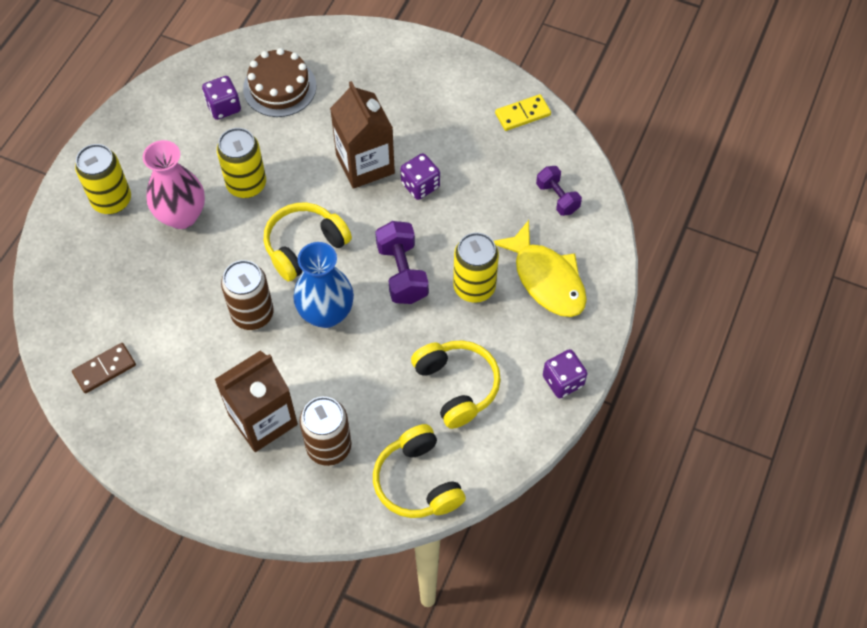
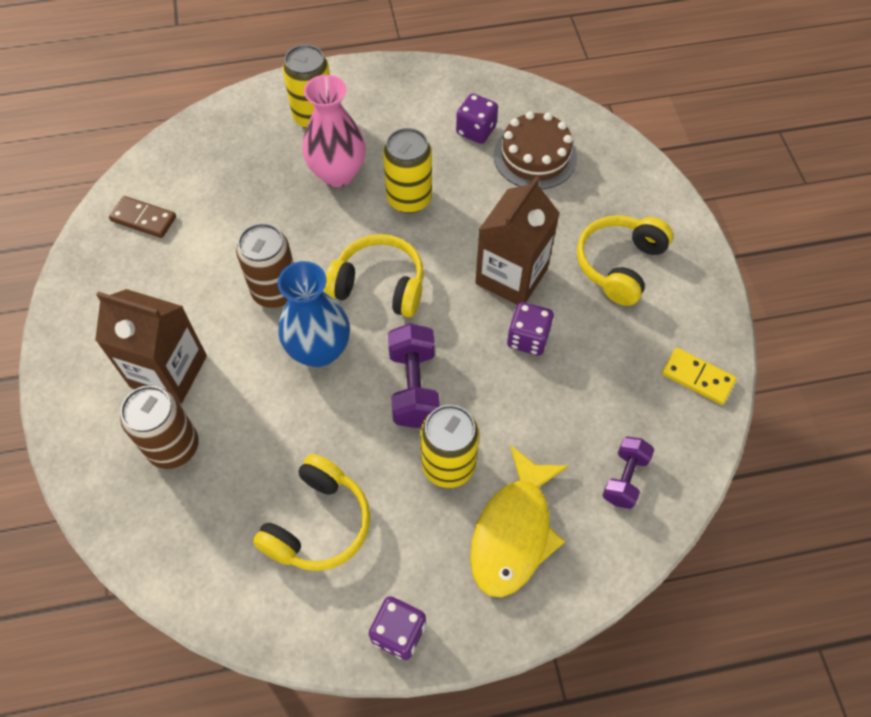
camera: 55 degrees right, 0 degrees up
yellow headphones [373,424,466,518] -> yellow headphones moved to [577,215,673,306]
purple dumbbell [375,221,429,304] -> purple dumbbell turned 45 degrees counterclockwise [388,323,440,428]

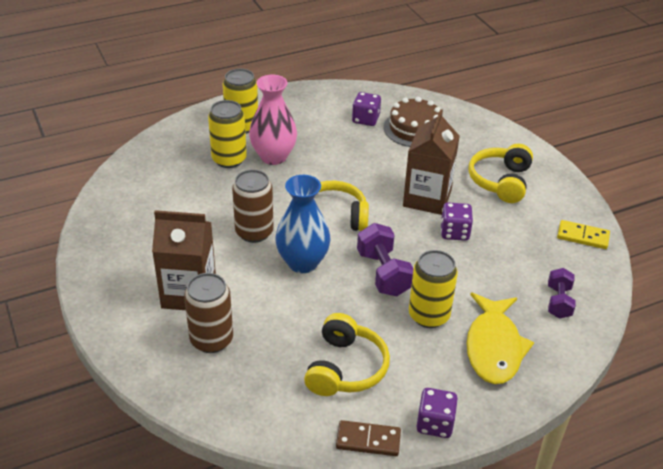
camera: 15 degrees left, 20 degrees down
brown domino [109,196,176,238] -> brown domino moved to [336,420,401,456]
yellow can [383,128,432,213] -> yellow can moved to [208,100,247,168]

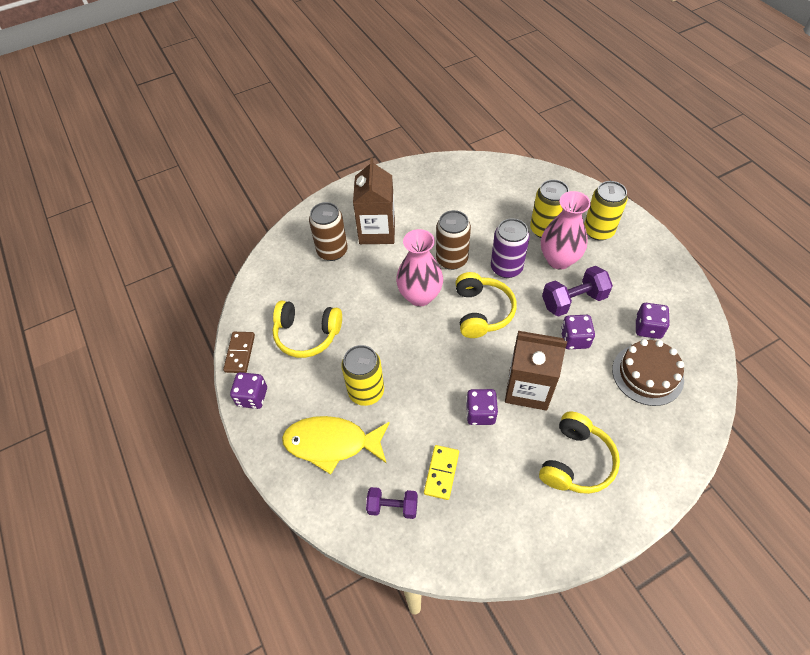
camera: 90 degrees right, 15 degrees up
blue vase [275,175,331,273] -> pink vase [396,229,443,307]
purple dumbbell [357,223,414,296] -> purple dumbbell moved to [542,266,613,317]
yellow headphones [469,144,533,203] -> yellow headphones turned 105 degrees clockwise [539,411,620,494]
yellow domino [557,220,610,249] -> yellow domino moved to [424,445,459,500]
none -> purple can [491,218,530,278]
none -> purple dice [561,315,595,349]

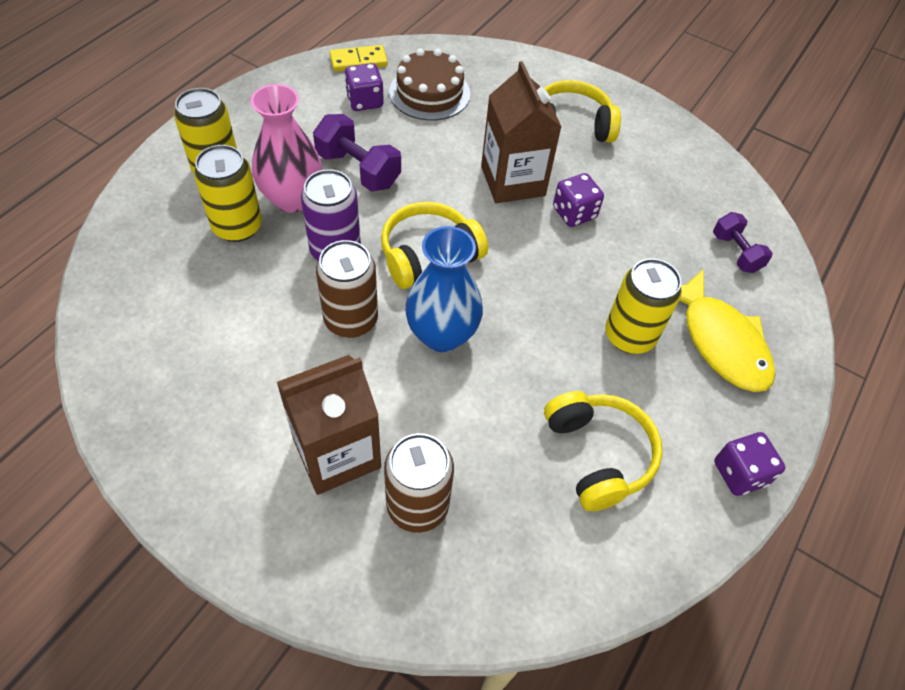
camera: 125 degrees left, 0 degrees up
brown domino [223,332,255,373] -> none
pink vase [396,229,443,307] -> blue vase [405,226,483,352]
yellow domino [424,445,459,500] -> yellow domino moved to [330,45,388,72]
purple dice [561,315,595,349] -> none

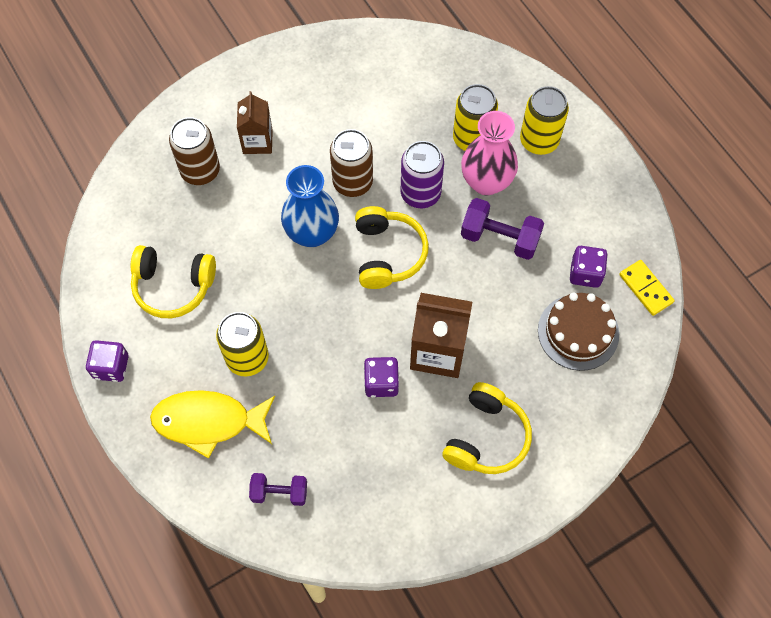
camera: 120 degrees right, 10 degrees up
brown carton [277,355,381,495] -> brown carton [237,91,273,154], size x0.64
purple dumbbell [313,114,401,192] -> purple dumbbell turned 45 degrees clockwise [461,198,544,260]
yellow domino [330,45,388,72] -> yellow domino turned 45 degrees counterclockwise [619,260,675,316]

